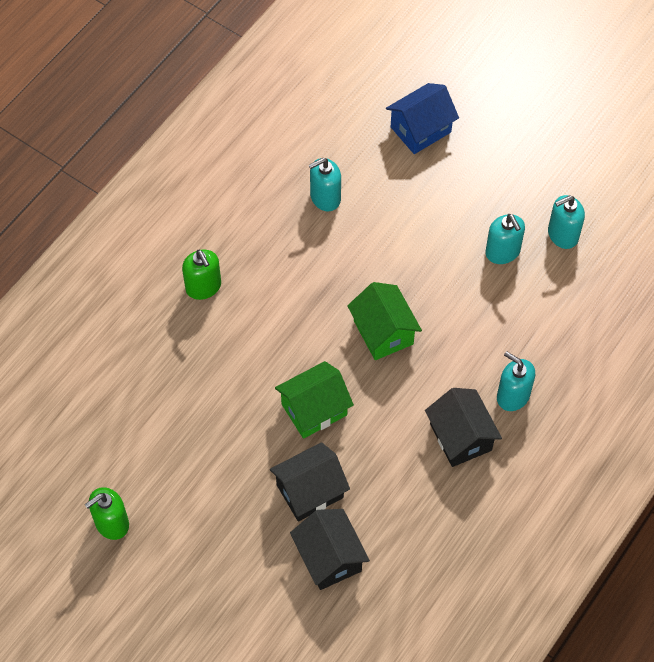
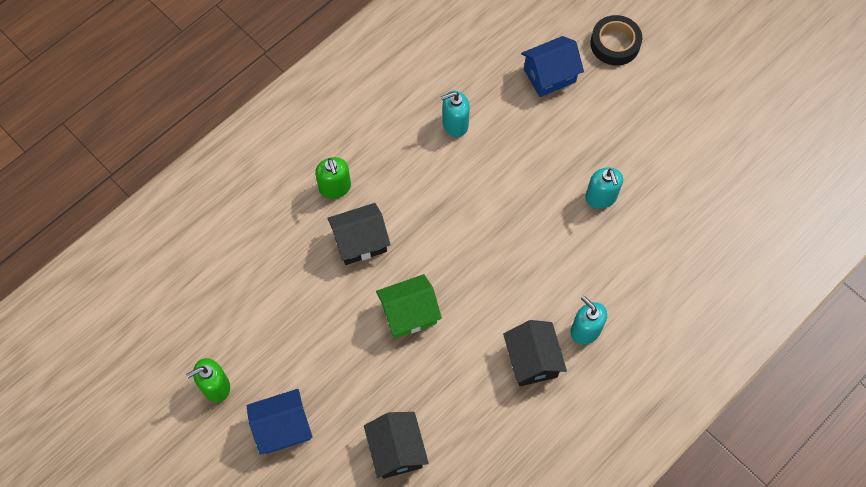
camera: 10 degrees right, 5 degrees up
black house [270,442,350,522] -> black house moved to [328,203,390,265]
green house [347,282,422,360] -> none
turquoise soap dispenser [548,195,585,249] -> none
none -> blue house [247,389,312,455]
none -> black tape [590,15,642,65]

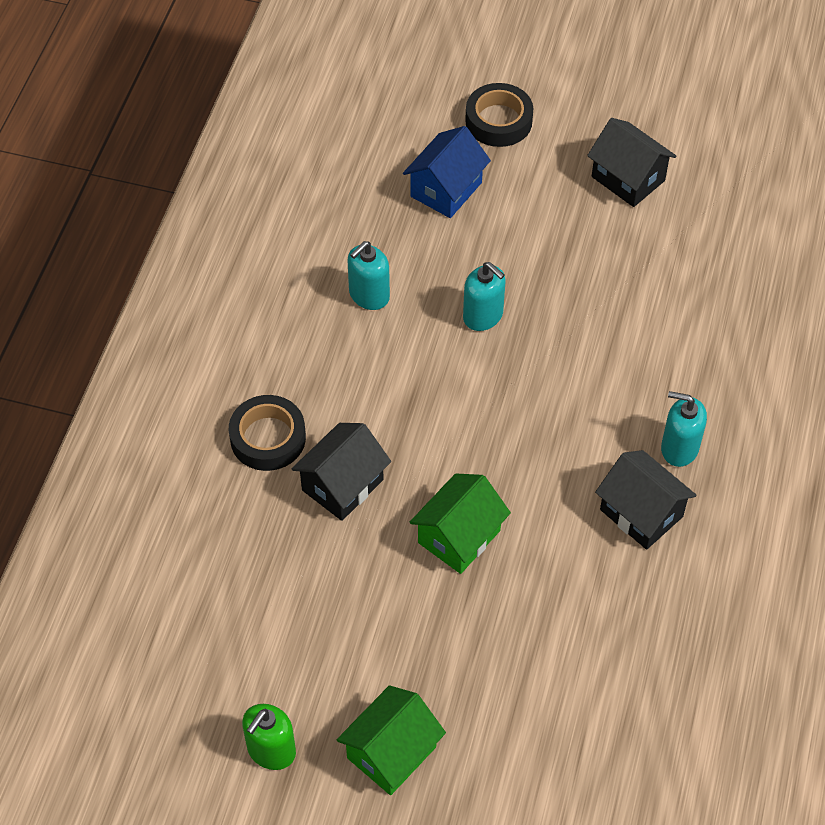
camera: 30 degrees left, 10 degrees down
blue house [247,389,312,455] -> green house [337,685,446,795]
green soap dispenser [315,157,351,199] -> black tape [229,395,306,471]
black house [364,412,429,479] -> black house moved to [587,118,677,207]
turquoise soap dispenser [585,167,623,209] -> turquoise soap dispenser moved to [463,262,506,331]

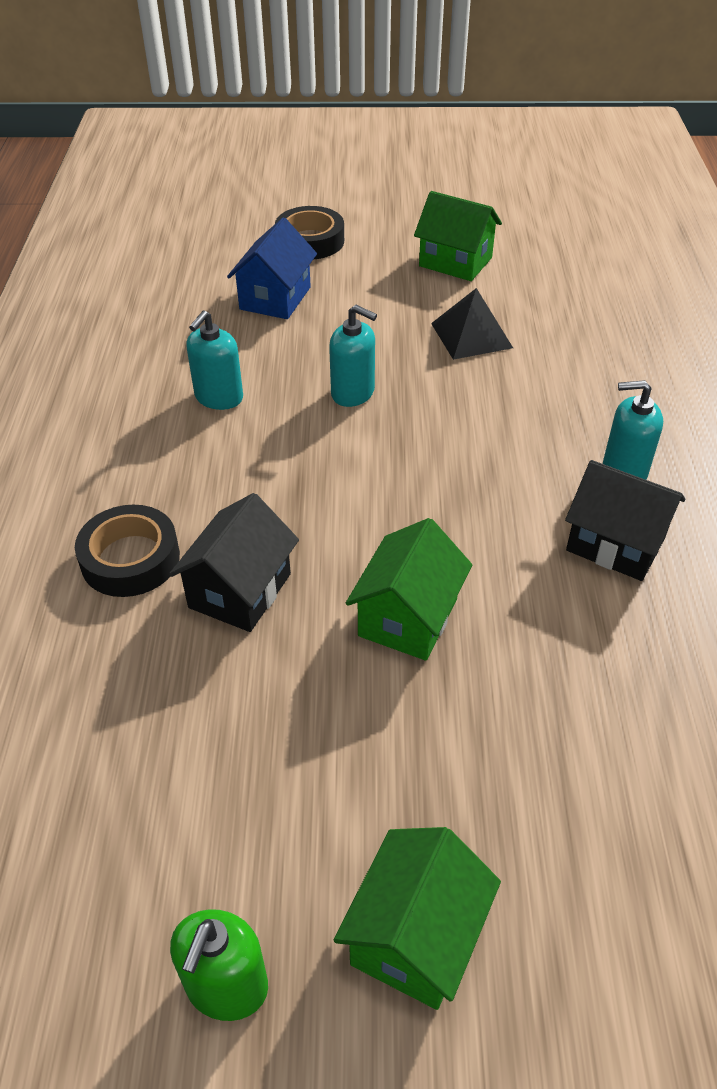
camera: 15 degrees left, 10 degrees down
black house [587,118,677,207] -> green house [414,191,502,281]
none -> black pyramid [431,288,513,360]

